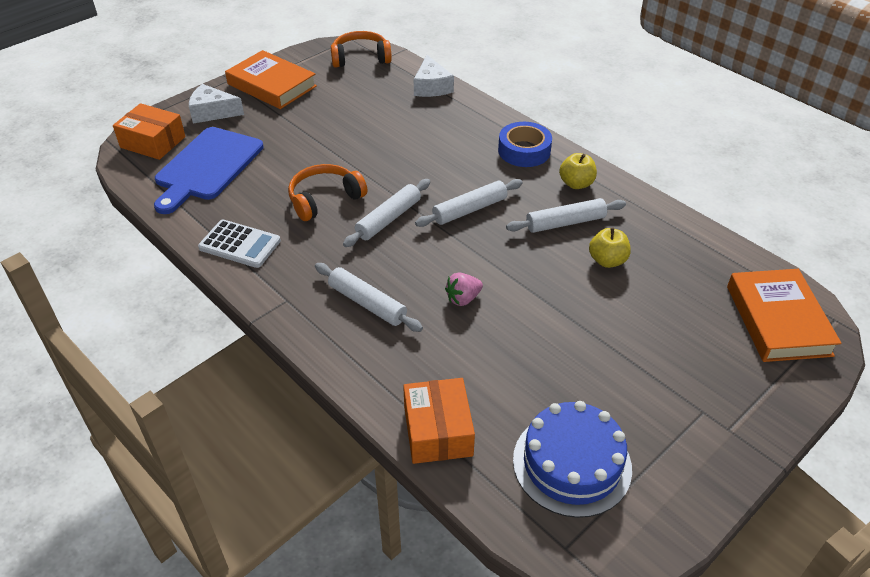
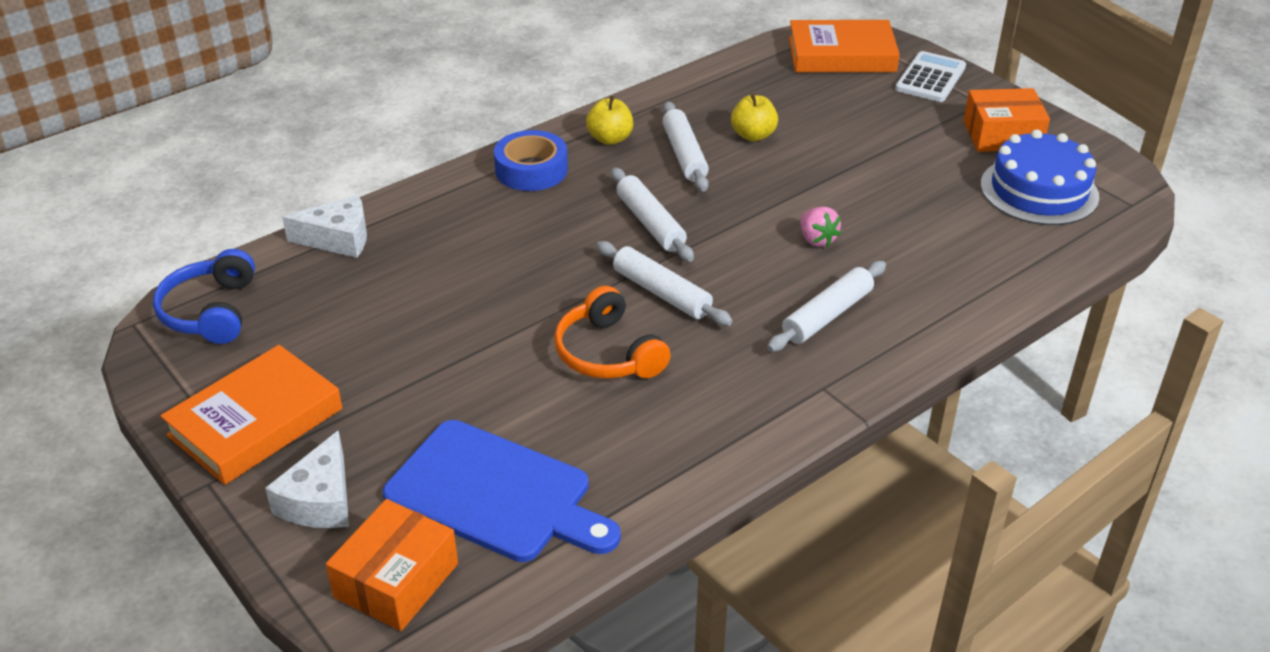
camera: 85 degrees left, 5 degrees down
white calculator [198,220,281,268] -> white calculator moved to [895,51,966,102]
orange headphones [331,31,392,68] -> blue headphones [153,249,255,344]
orange box [403,378,475,464] -> orange box moved to [963,88,1050,152]

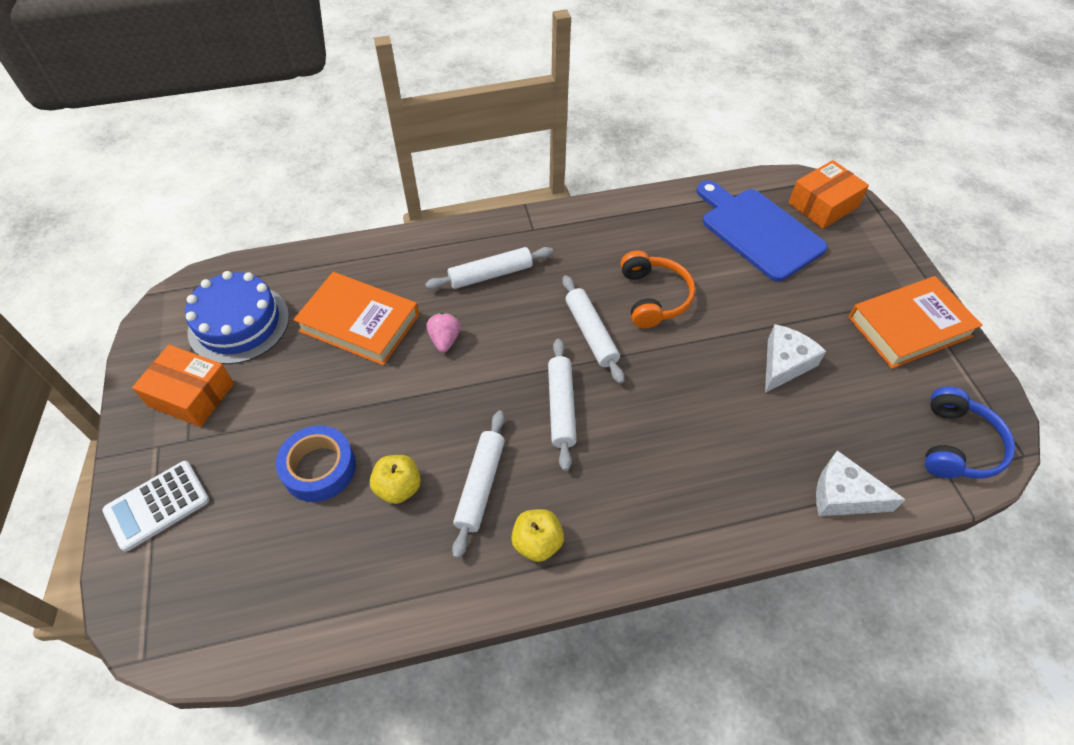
camera: 155 degrees left, 15 degrees up
white cheese [265,430,349,528] -> white cheese moved to [765,324,826,393]
blue tape [494,130,568,191] -> blue tape moved to [276,425,356,502]
orange book [789,20,900,72] -> orange book moved to [293,272,419,366]

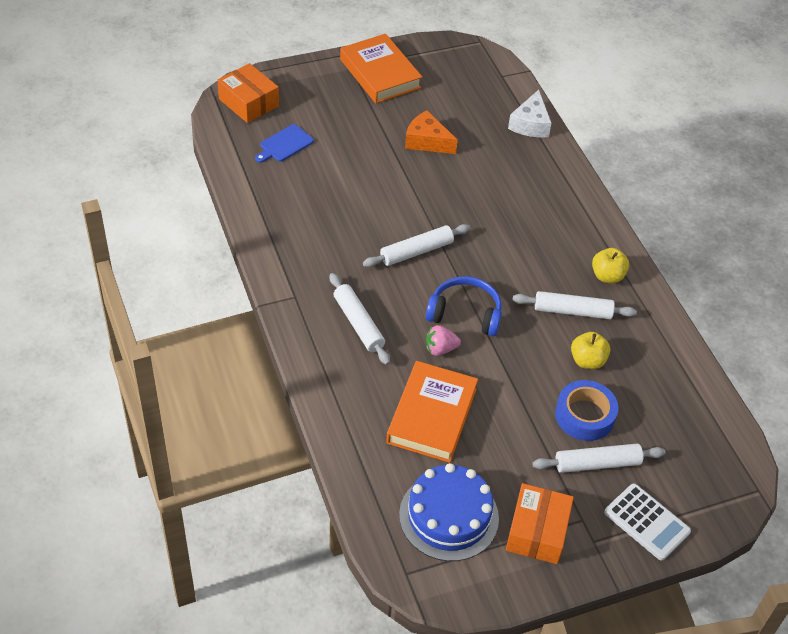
camera: 100 degrees left, 5 degrees down
white rolling pin [548,339,577,471] -> white rolling pin moved to [532,444,666,473]
orange headphones [620,250,695,328] -> none
blue cutting board [697,180,827,281] -> blue cutting board [255,124,314,163], size x0.50
white cheese [765,324,826,393] -> orange cheese [405,110,458,154]
blue headphones [925,386,1015,479] -> blue headphones moved to [426,276,502,336]

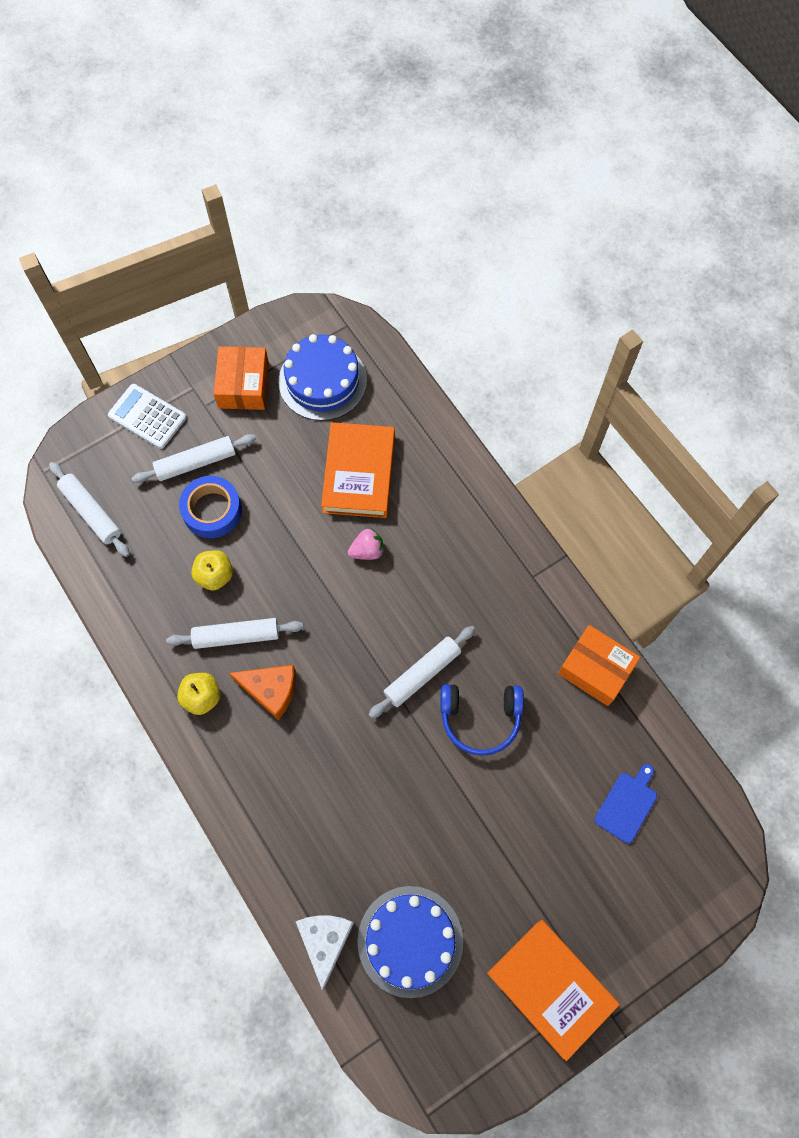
camera: 170 degrees right, 20 degrees up
orange box [217,63,279,123] -> orange box moved to [558,625,640,706]
white rolling pin [330,273,390,365] -> white rolling pin moved to [49,462,130,557]
orange cheese [405,110,458,154] -> orange cheese moved to [229,665,296,720]
blue headphones [426,276,502,336] -> blue headphones moved to [440,684,524,756]
none -> blue cake [357,886,463,998]

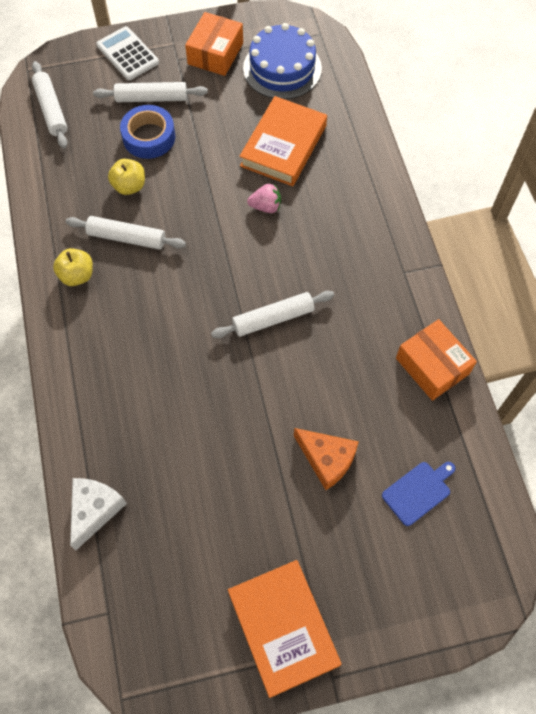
camera: 20 degrees right, 5 degrees down
orange cheese [229,665,296,720] -> orange cheese moved to [294,428,359,490]
blue cake [357,886,463,998] -> none
blue headphones [440,684,524,756] -> none

